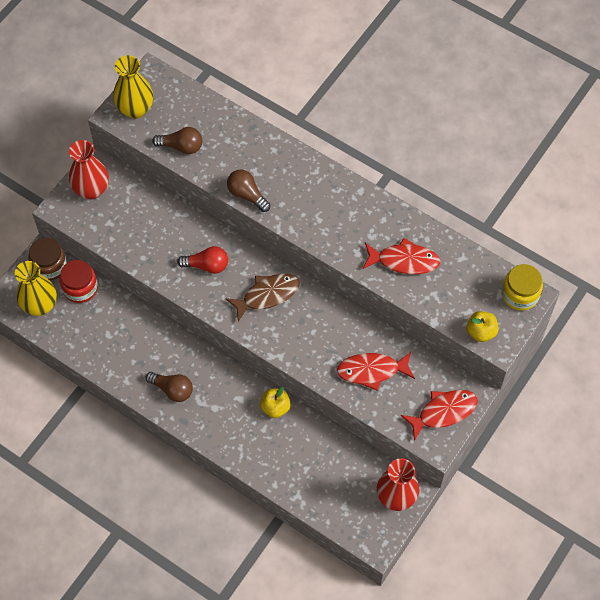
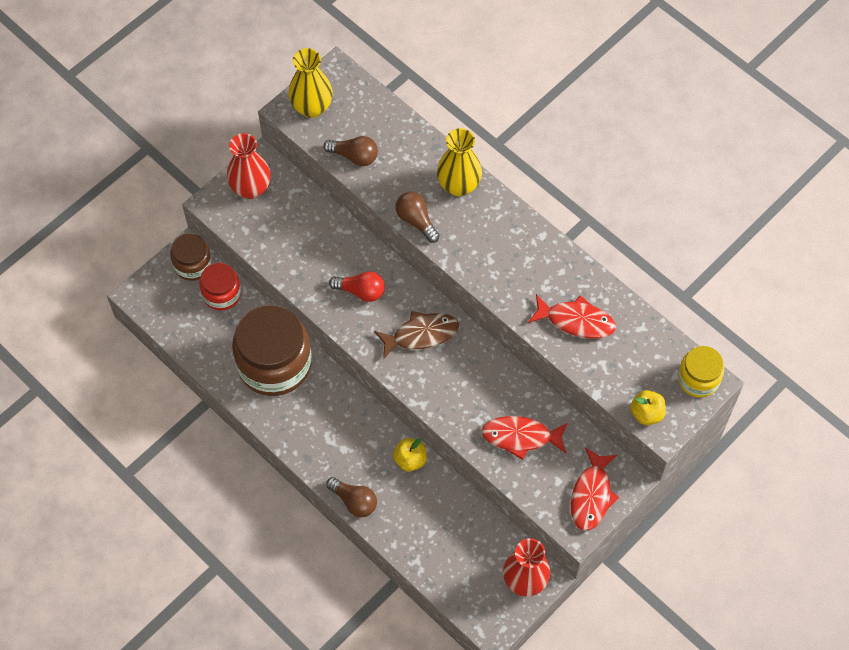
camera: 10 degrees right, 0 degrees up
yellow vase [15,261,57,316] -> yellow vase moved to [437,128,482,197]
brown light bulb [145,372,193,402] -> brown light bulb moved to [326,477,377,517]
red fish [400,390,478,441] -> red fish turned 120 degrees clockwise [571,447,619,531]
none -> brown jar [232,305,312,396]

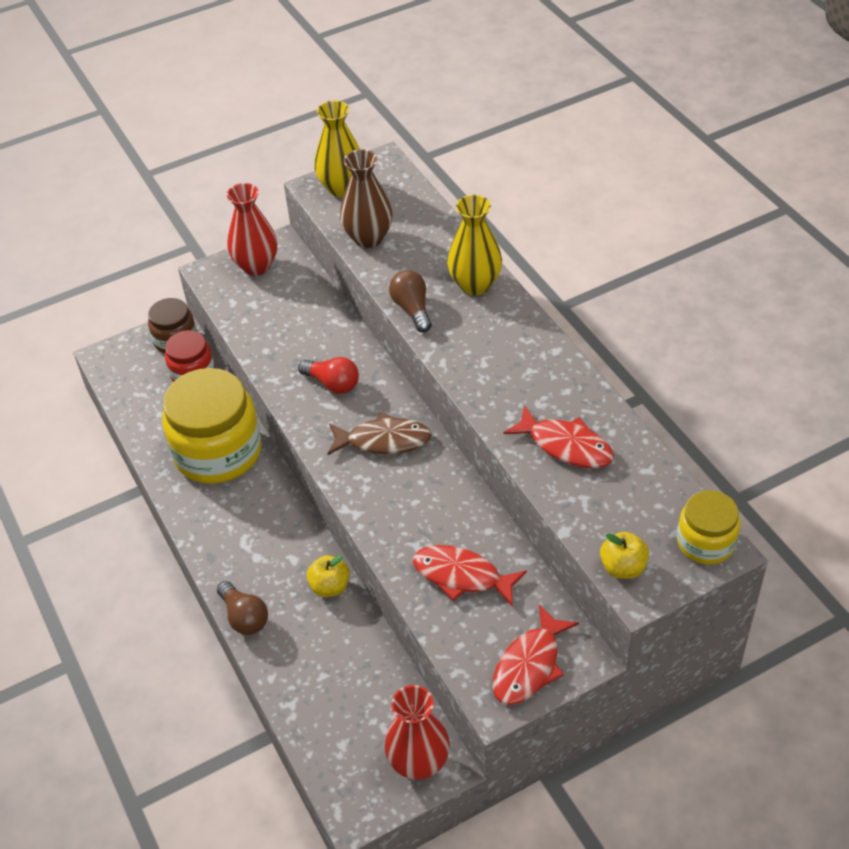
camera: 20 degrees right, 15 degrees down
brown jar [232,305,312,396] -> yellow jar [162,368,261,484]
brown light bulb [323,136,378,166] -> brown vase [340,149,393,248]

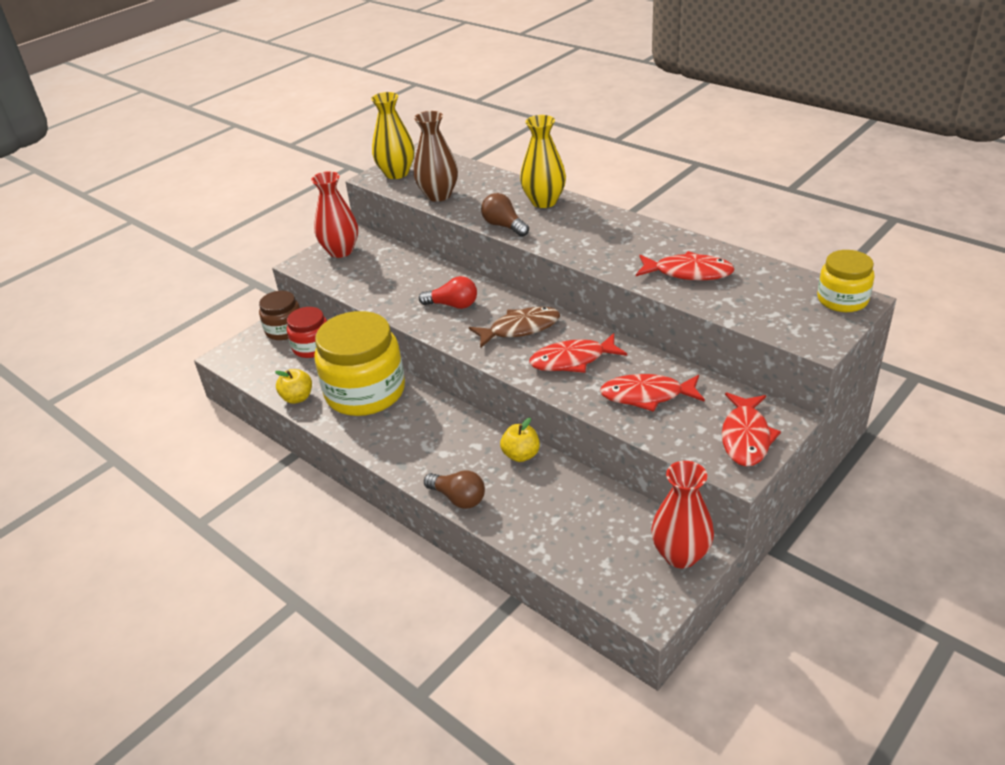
camera: 20 degrees left, 10 degrees down
yellow apple [600,532,649,579] -> yellow apple moved to [275,369,312,404]
none -> red fish [529,333,627,373]

